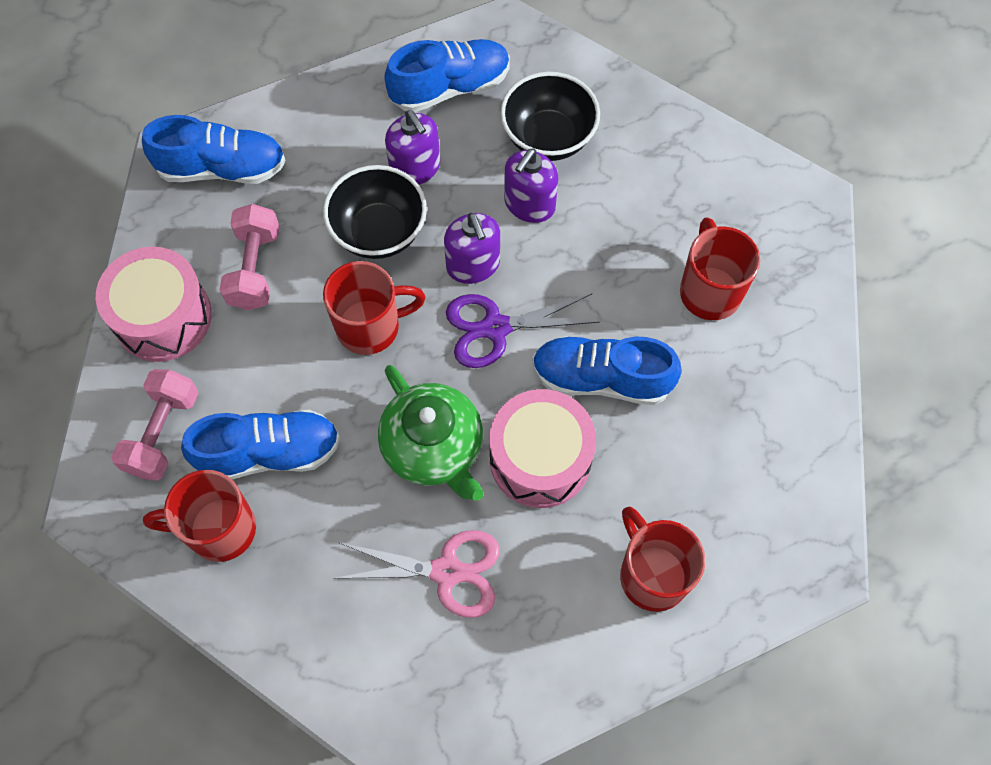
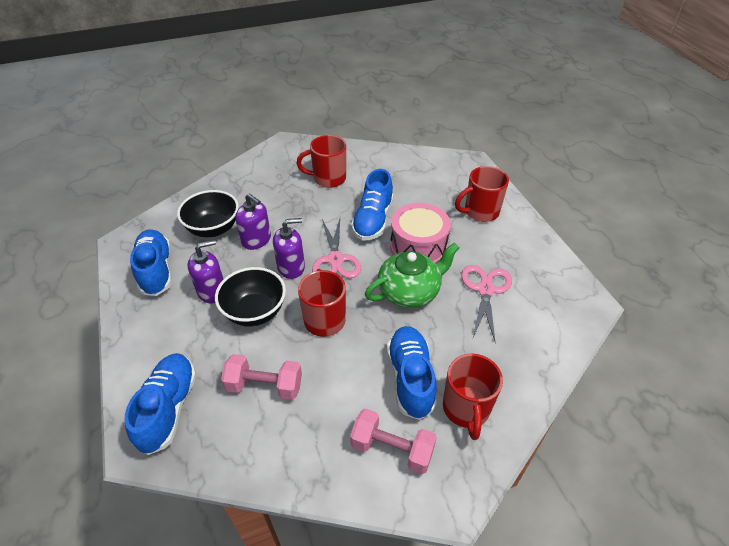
camera: 85 degrees left, 20 degrees down
pink drum [96,247,212,362] -> none
purple scissors [446,294,600,368] -> pink scissors [312,219,361,278]

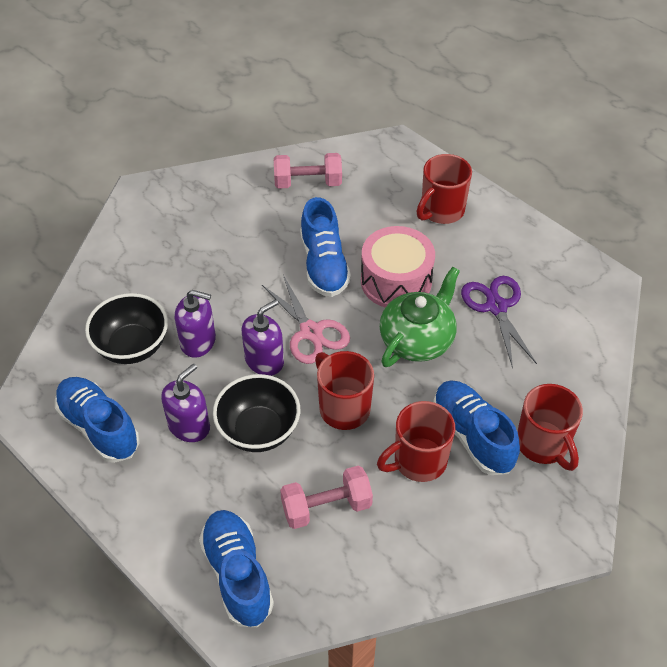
camera: 25 degrees left, 5 degrees up
red mug [297,135,346,188] -> red mug moved to [377,401,455,482]
pink dumbbell [350,408,437,474] -> pink dumbbell moved to [274,153,342,189]
pink scissors [461,265,512,343] -> purple scissors [461,276,537,369]

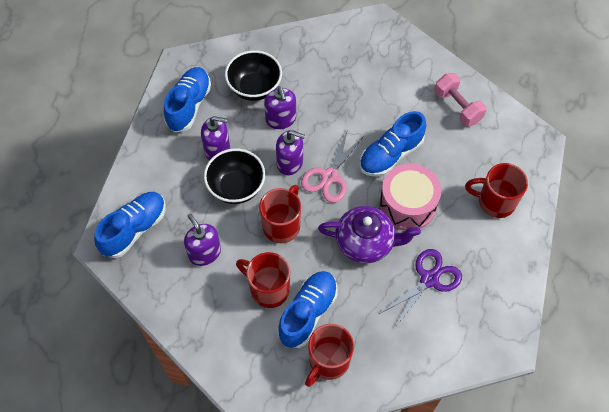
camera: 60 degrees right, 10 degrees up
pink dumbbell [280,466,373,529] -> purple soap dispenser [184,214,221,266]
green teapot [380,267,460,367] -> purple teapot [318,206,421,263]

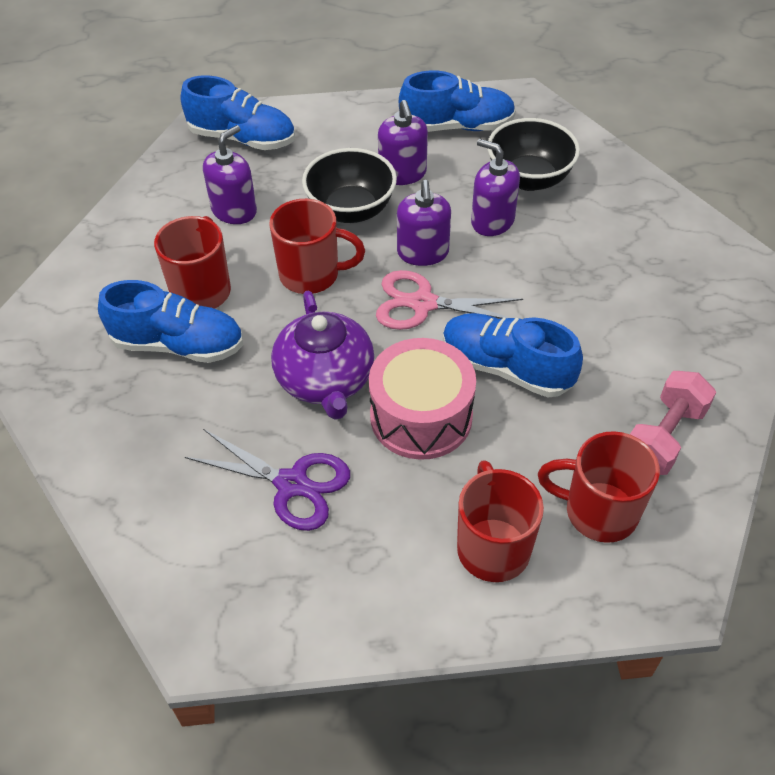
camera: 70 degrees right, 10 degrees down
purple soap dispenser [264,86,296,129] -> purple soap dispenser turned 75 degrees clockwise [471,139,520,236]
red mug [305,324,354,387] -> red mug moved to [538,431,660,543]

